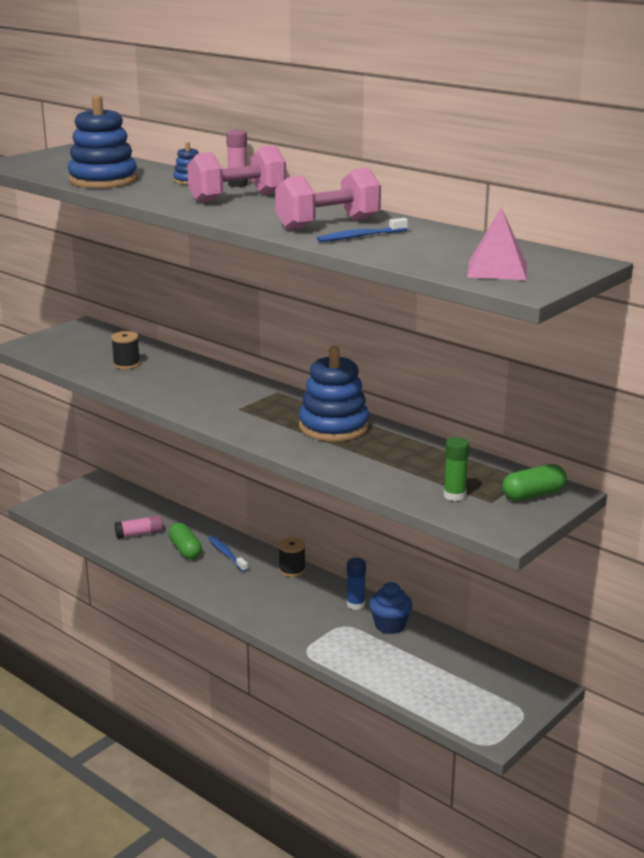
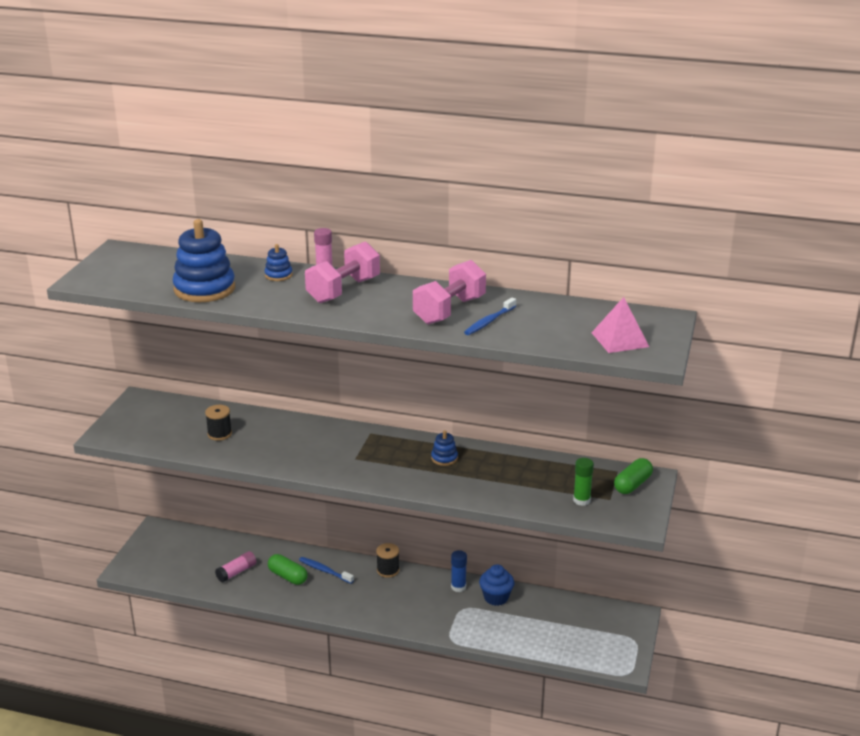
camera: 25 degrees left, 5 degrees up
blue stacking toy [299,346,369,442] -> blue stacking toy [431,430,458,466], size x0.46

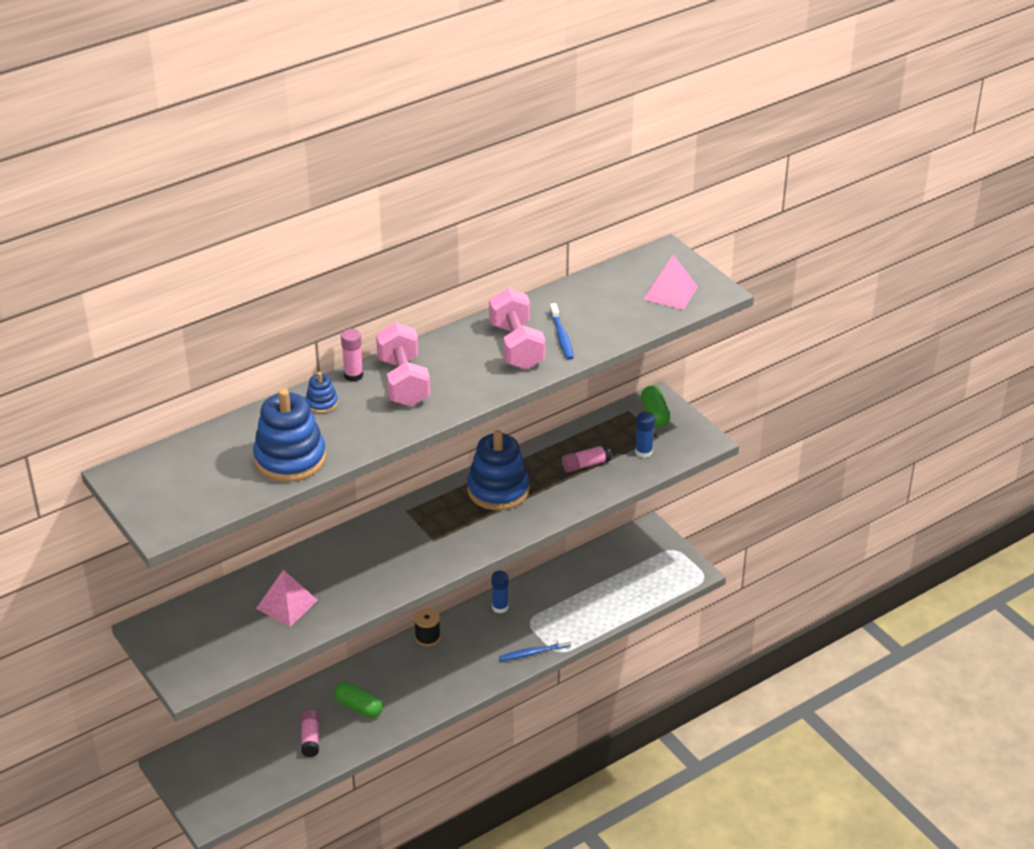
camera: 50 degrees left, 10 degrees up
black spool [205,405,232,441] -> pink pyramid [256,570,318,626]
green capsule [268,554,308,585] -> green capsule turned 45 degrees clockwise [334,682,383,718]
blue toothbrush [299,557,354,584] -> blue toothbrush moved to [499,637,571,661]
blue stacking toy [431,430,458,466] -> blue stacking toy [467,430,529,510], size x2.16
blue cupcake [479,564,514,606] -> none
green glue stick [573,458,594,506] -> blue glue stick [635,412,655,458]
none -> pink glue stick [562,444,611,472]

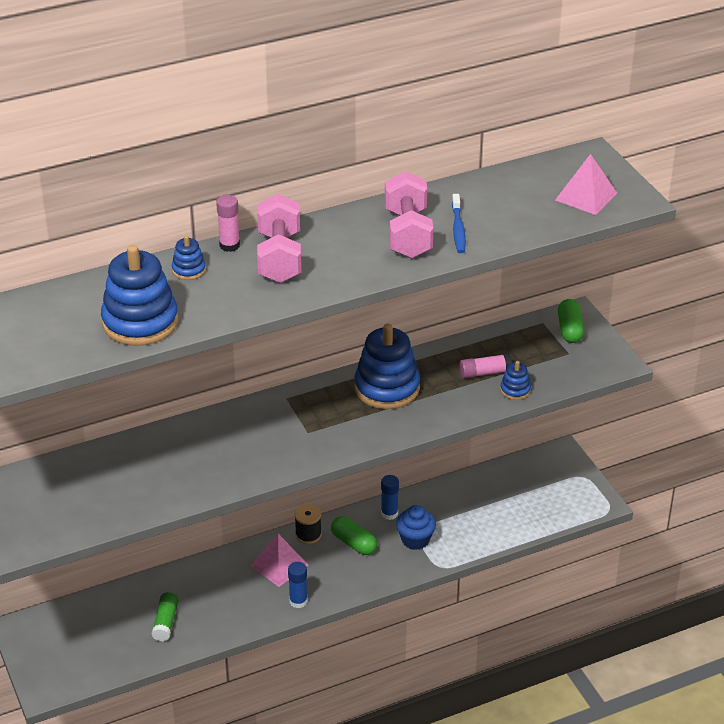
camera: 10 degrees right, 0 degrees up
pink pyramid [256,570,318,626] -> pink pyramid moved to [250,534,308,587]
pink glue stick [301,709,319,757] -> green glue stick [151,592,179,642]
green capsule [334,682,383,718] -> green capsule moved to [331,516,377,555]
blue toothbrush [499,637,571,661] -> none
blue glue stick [635,412,655,458] -> blue glue stick moved to [288,562,307,608]
none -> blue cupcake [396,505,436,550]
none -> blue stacking toy [500,361,531,400]

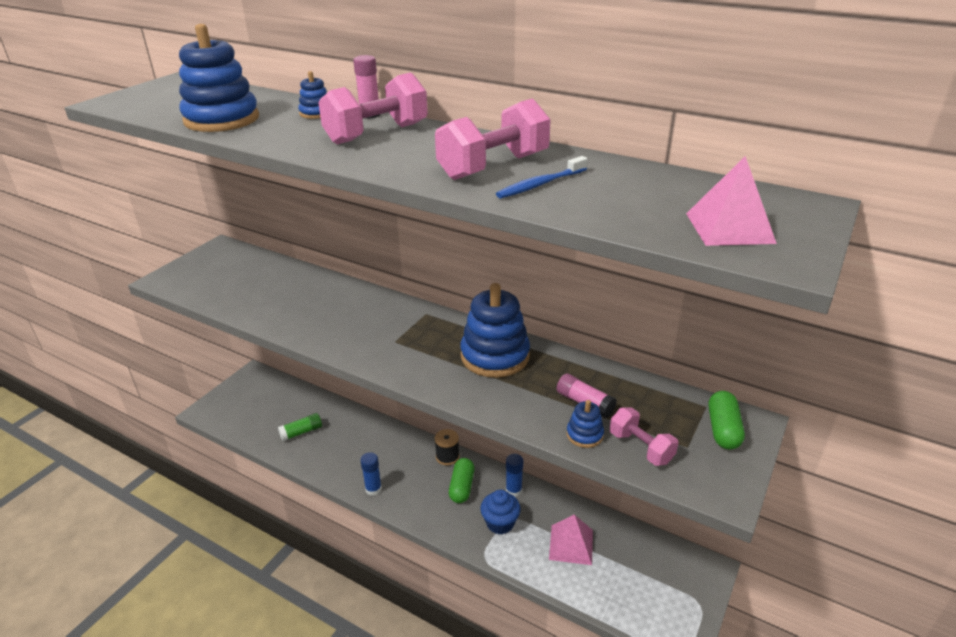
camera: 55 degrees right, 5 degrees down
pink pyramid [250,534,308,587] -> pink pyramid moved to [549,514,593,565]
green capsule [558,299,584,343] -> green capsule turned 45 degrees counterclockwise [709,391,745,449]
none -> pink dumbbell [610,407,678,466]

